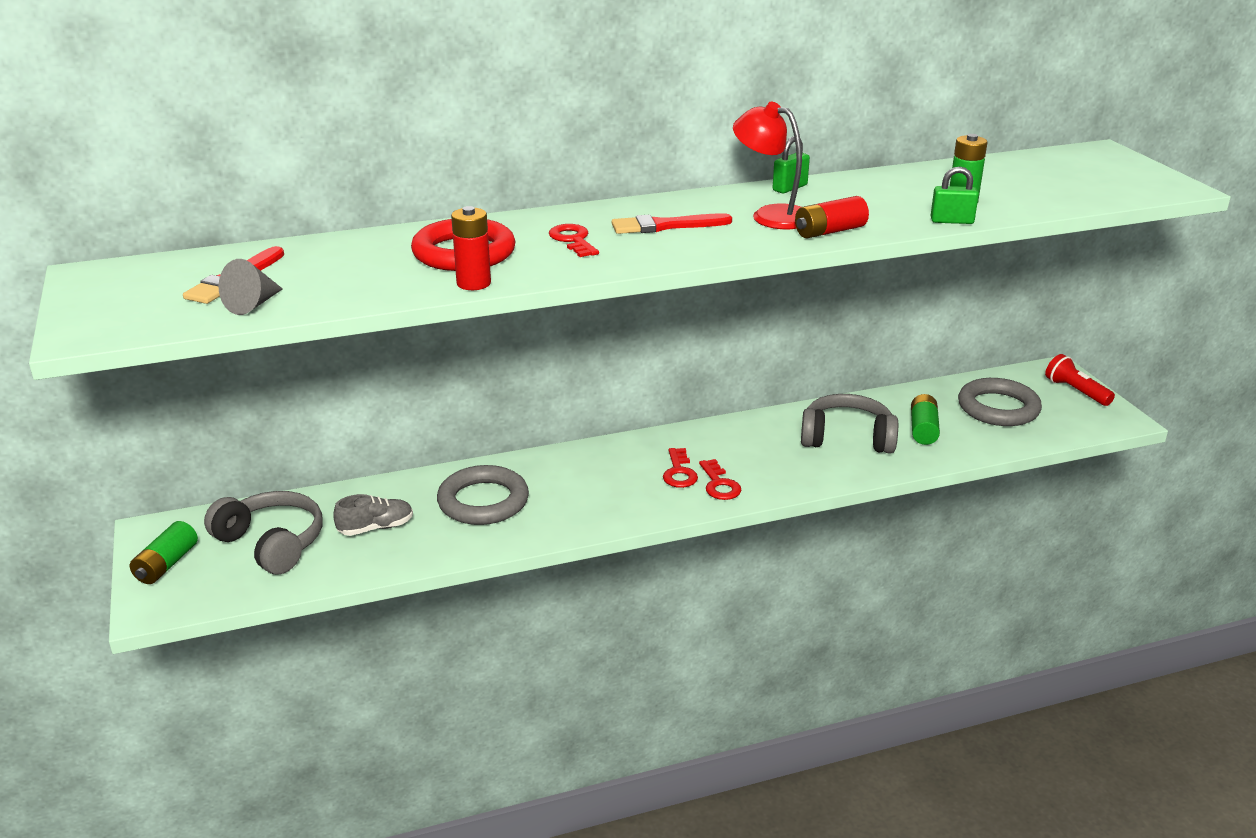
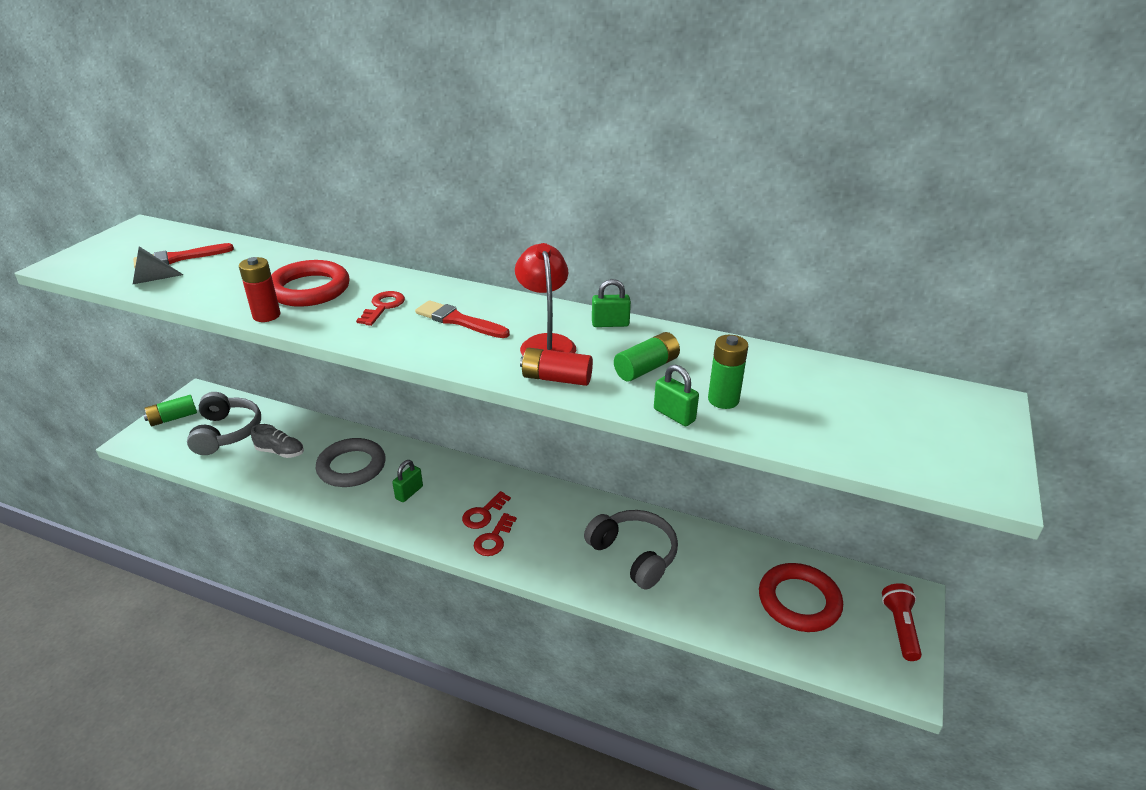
camera: 40 degrees right, 5 degrees up
green battery [911,394,940,445] -> green battery moved to [614,332,680,381]
grey ring [958,378,1042,426] -> red ring [759,563,843,632]
none -> green padlock [392,460,423,502]

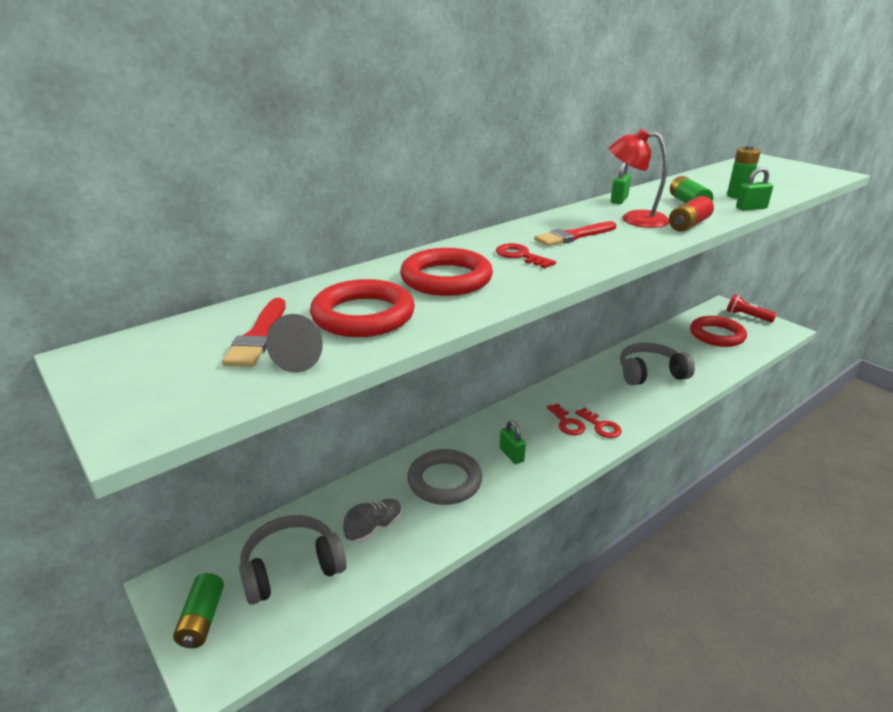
camera: 60 degrees left, 5 degrees down
grey headphones [187,392,261,455] -> grey headphones turned 45 degrees counterclockwise [239,515,347,605]
red battery [239,257,280,322] -> none
none -> red ring [310,279,415,337]

